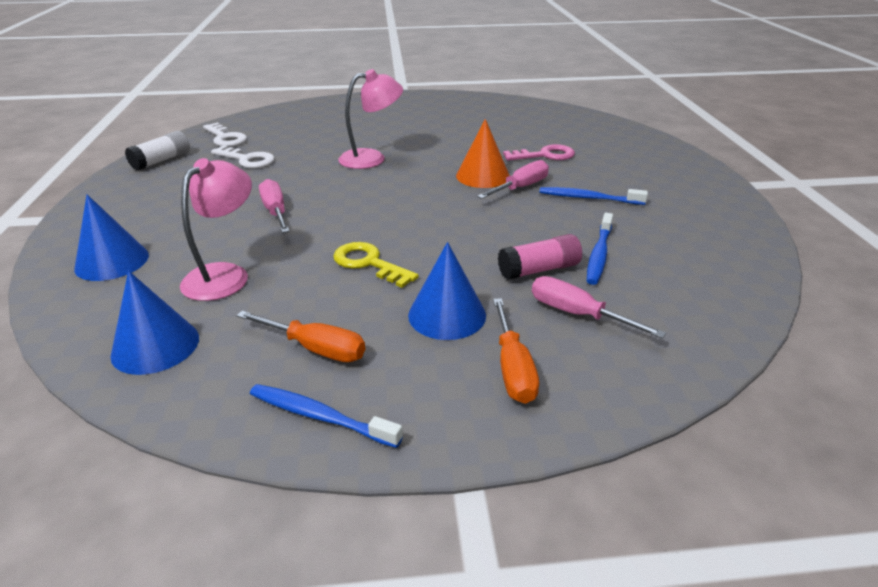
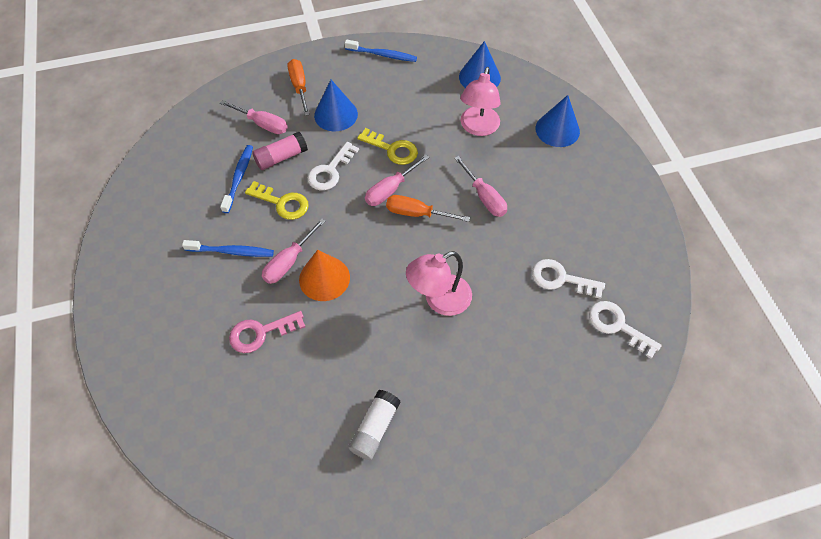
camera: 170 degrees right, 25 degrees up
white glue stick [125,131,190,171] -> white glue stick moved to [348,390,401,460]
orange screwdriver [236,311,365,362] -> orange screwdriver moved to [386,195,470,222]
none -> yellow key [245,181,309,220]
none -> white key [308,142,359,190]
none -> pink screwdriver [365,155,429,206]

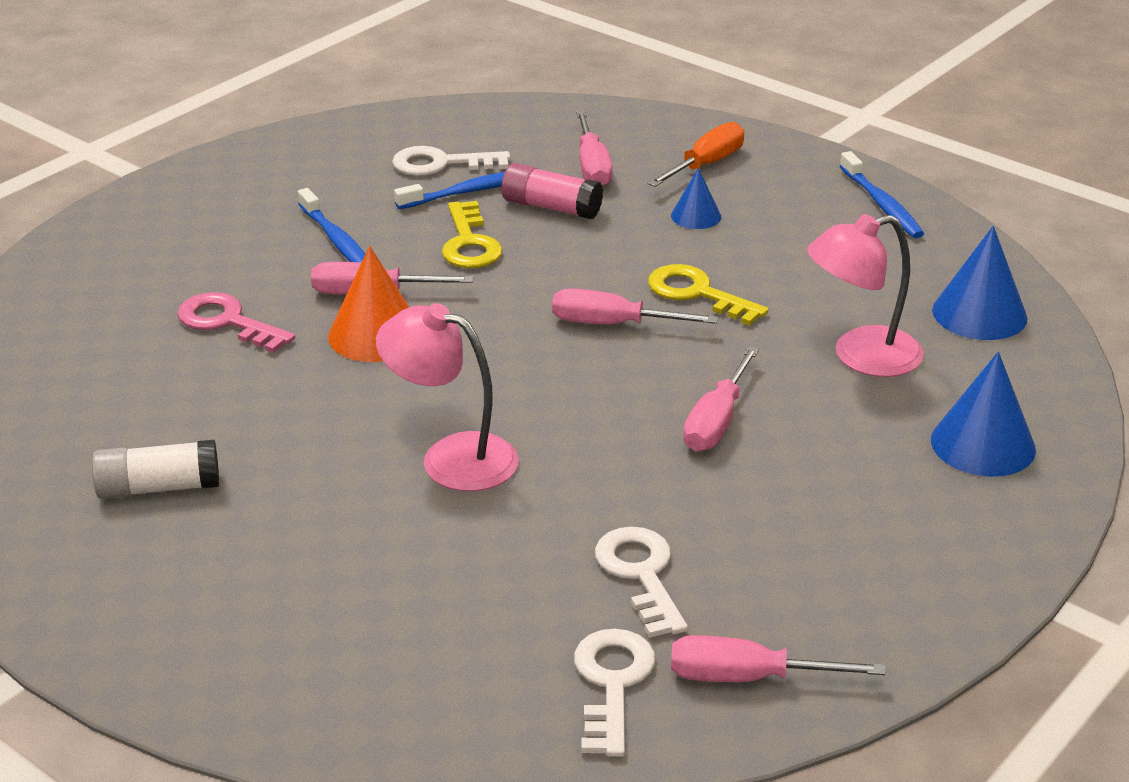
camera: 55 degrees right, 25 degrees down
white key [308,142,359,190] -> white key moved to [392,146,510,176]
blue cone [314,80,358,131] -> blue cone [671,168,721,229], size x0.58
yellow key [357,128,418,165] -> yellow key turned 135 degrees clockwise [648,264,769,325]
orange screwdriver [386,195,470,222] -> none
none -> pink screwdriver [671,635,885,682]

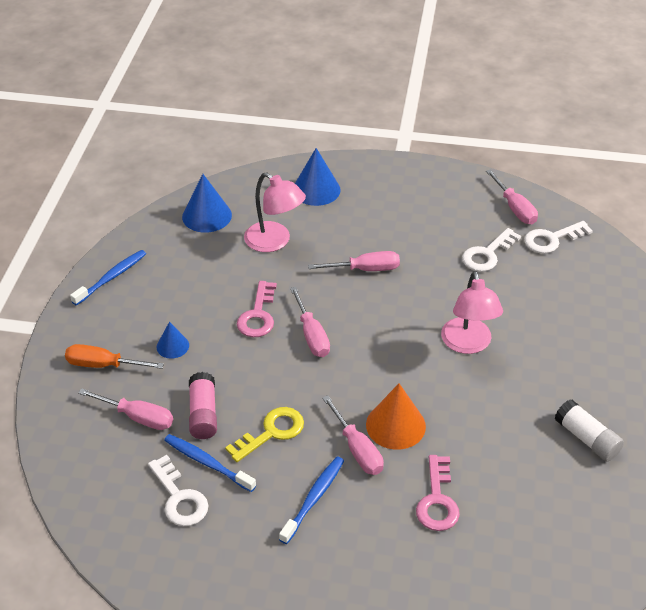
camera: 120 degrees left, 10 degrees up
pink screwdriver [576,111,613,186] -> pink screwdriver turned 60 degrees clockwise [78,388,173,430]
yellow key [648,264,769,325] -> pink key [237,281,277,337]

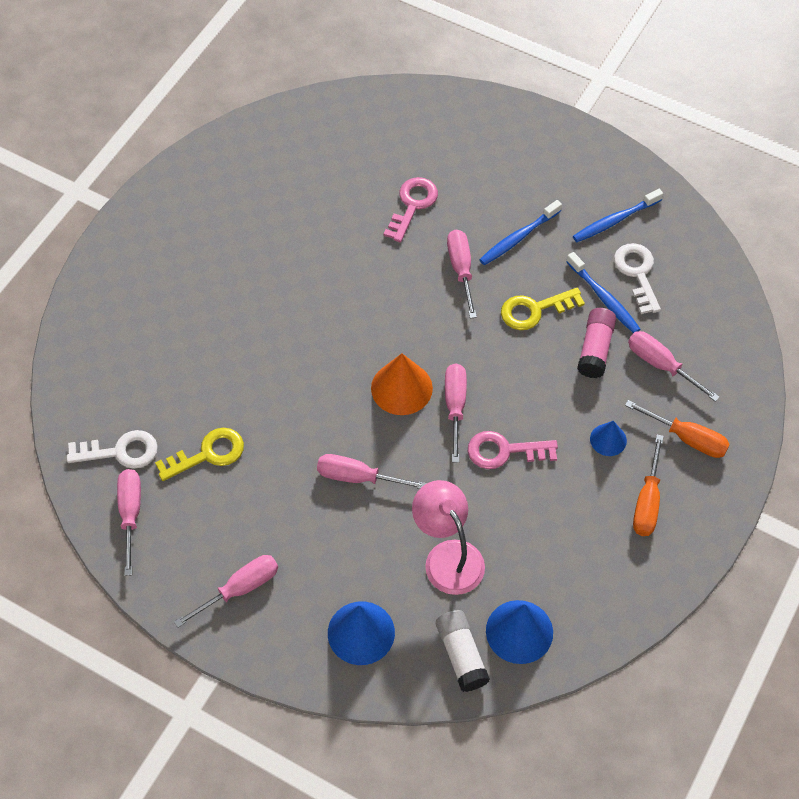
camera: 160 degrees left, 15 degrees up
blue toothbrush [70,250,146,306] -> blue toothbrush moved to [573,189,663,242]
pink key [237,281,277,337] -> pink key turned 120 degrees counterclockwise [468,431,558,469]
orange cone [366,383,426,450] -> orange cone moved to [371,353,433,415]
pink lamp [441,271,503,354] -> none
white key [462,228,521,272] -> yellow key [155,428,244,481]
white glue stick [555,400,624,462] -> white glue stick moved to [436,610,490,692]
none -> pink screwdriver [174,555,278,628]
none -> orange screwdriver [633,435,664,536]

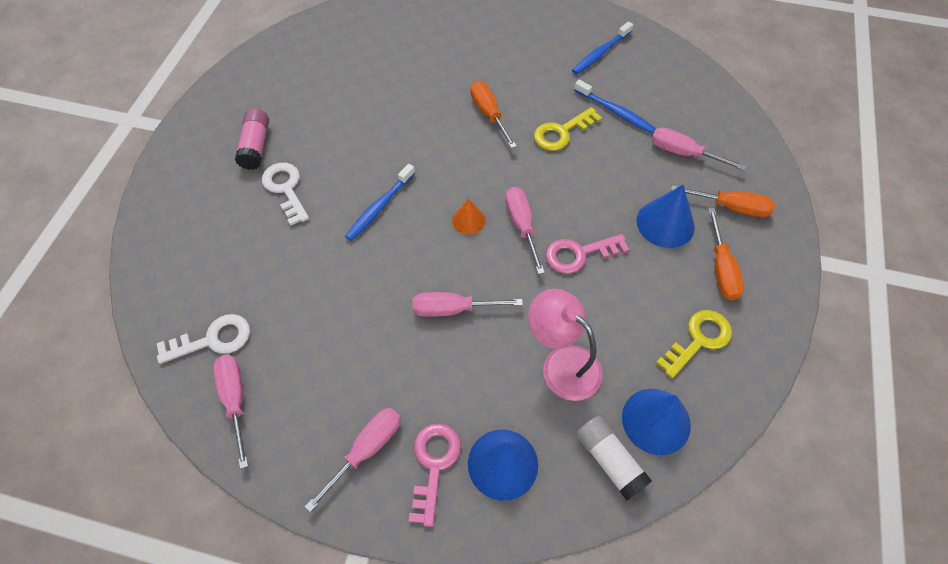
camera: 15 degrees left, 0 degrees up
yellow key [155,428,244,481] -> yellow key moved to [656,310,732,378]
orange cone [371,353,433,415] -> orange cone [452,198,486,235], size x0.58
pink key [383,177,438,242] -> pink key moved to [409,423,461,527]
pink screwdriver [447,230,477,319] -> orange screwdriver [470,81,517,149]
blue toothbrush [479,200,562,265] -> blue toothbrush moved to [345,164,415,241]
pink glue stick [577,308,616,378] -> pink glue stick moved to [235,108,269,170]
blue cone [590,421,627,456] -> blue cone [637,185,695,248], size x1.71
white key [614,243,661,314] -> white key moved to [262,163,309,226]

